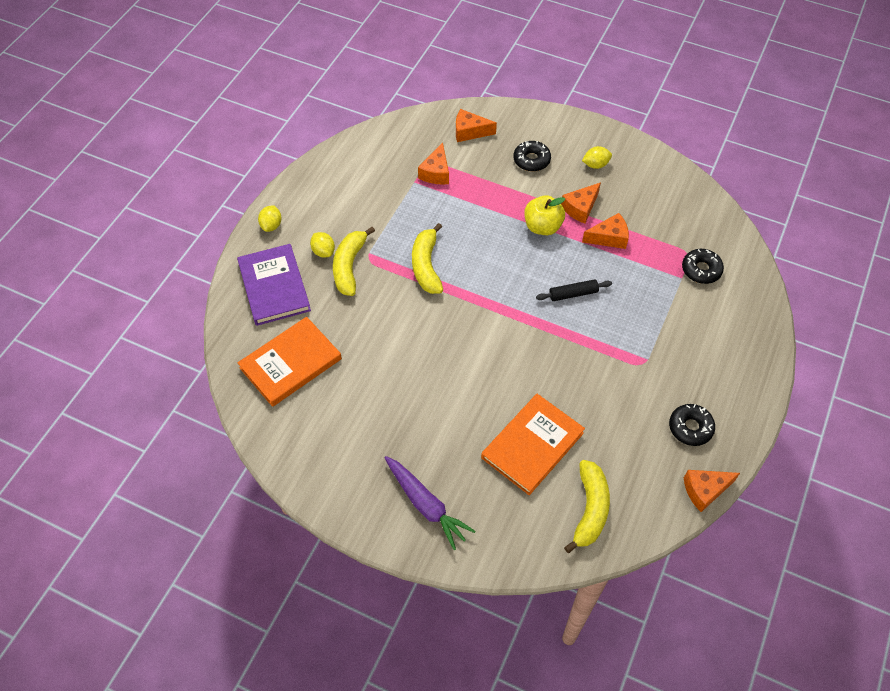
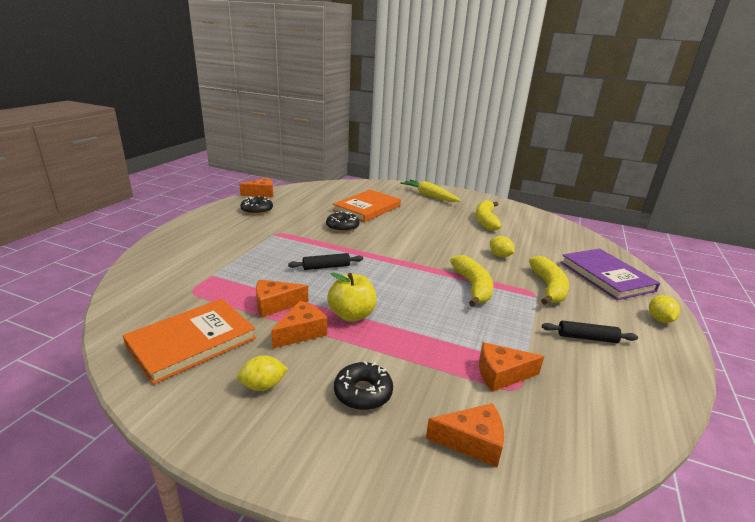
camera: 175 degrees right, 30 degrees down
orange book [238,317,342,407] -> orange book moved to [123,299,256,385]
yellow lemon [310,232,335,258] -> yellow lemon moved to [490,236,515,257]
purple carrot [384,456,475,550] -> yellow carrot [400,180,461,202]
orange cheese [418,142,449,185] -> orange cheese turned 105 degrees counterclockwise [479,342,544,392]
yellow banana [564,460,610,553] -> yellow banana moved to [475,200,502,231]
black donut [682,249,724,284] -> black donut moved to [326,211,359,232]
none -> black rolling pin [542,320,638,343]

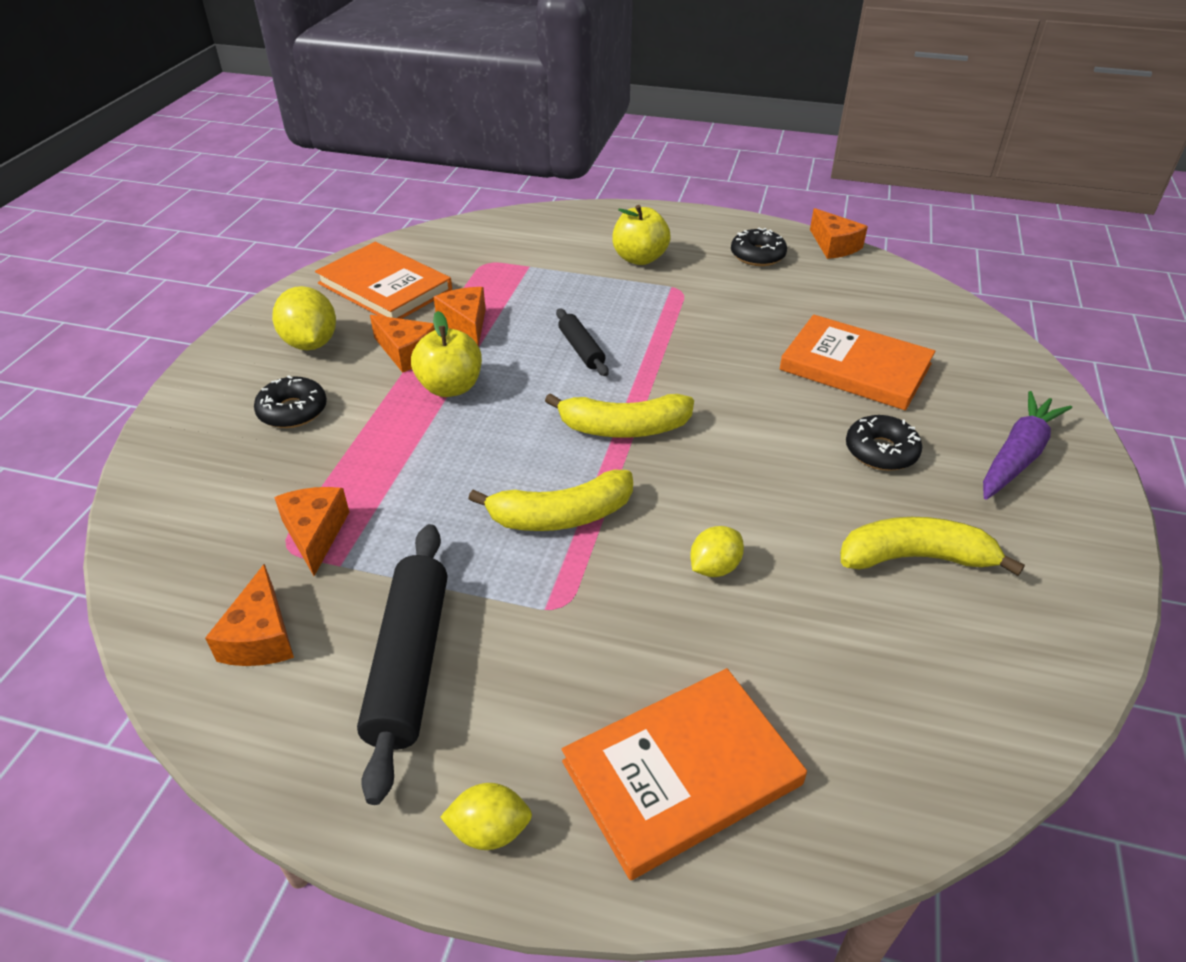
camera: 85 degrees right, 15 degrees up
yellow lemon [237,355,288,391] -> yellow lemon [272,286,336,350], size x1.62
black donut [326,211,359,232] -> black donut moved to [846,415,922,471]
yellow carrot [400,180,461,202] -> purple carrot [983,391,1072,500]
orange cheese [426,403,504,467] -> orange cheese moved to [205,564,294,666]
yellow banana [529,256,569,305] -> yellow banana moved to [545,393,694,438]
black rolling pin [542,320,638,343] -> black rolling pin [357,524,447,805], size x1.84
purple book [560,249,660,300] -> orange book [562,668,807,880]
none -> yellow apple [612,205,671,265]

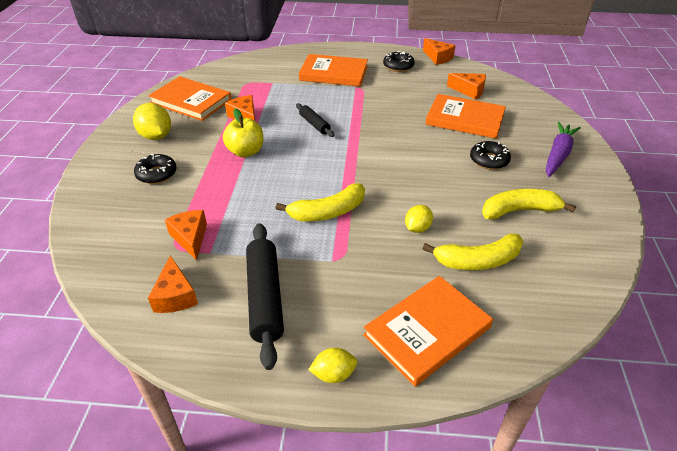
camera: 10 degrees left, 0 degrees up
orange cheese [370,315,435,373] -> orange cheese moved to [447,73,486,100]
yellow banana [545,393,694,438] -> yellow banana moved to [422,233,523,270]
yellow apple [612,205,671,265] -> orange book [299,54,368,86]

